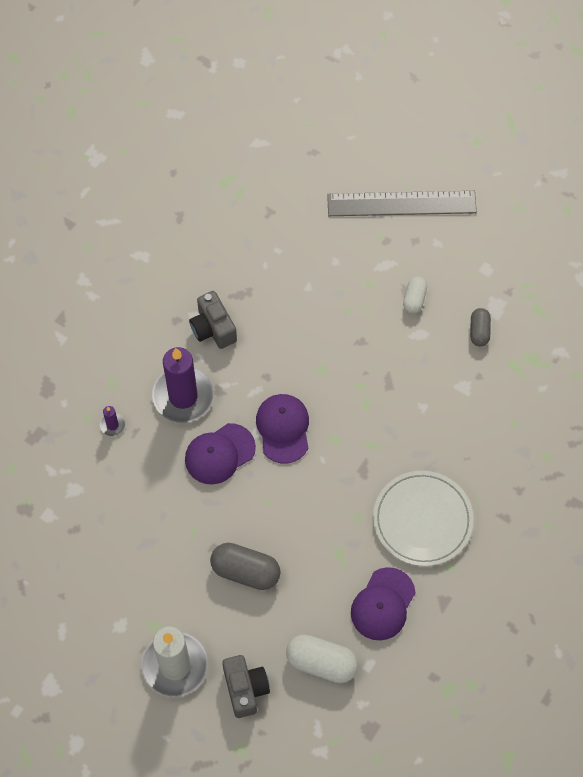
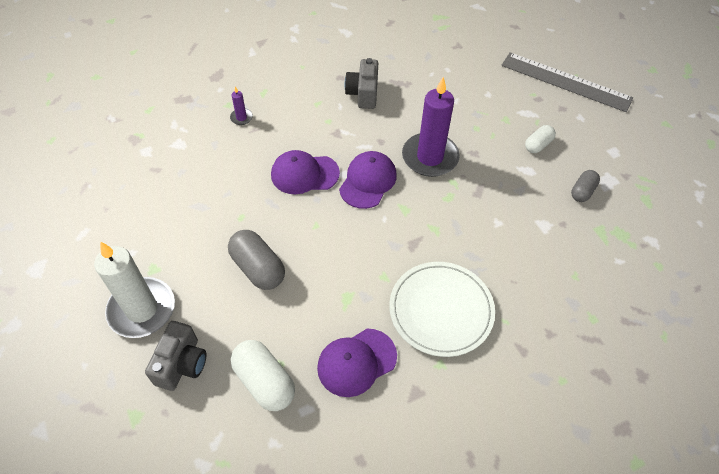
camera: 30 degrees right, 10 degrees down
purple candle [152,347,214,423] -> purple candle moved to [402,77,460,177]

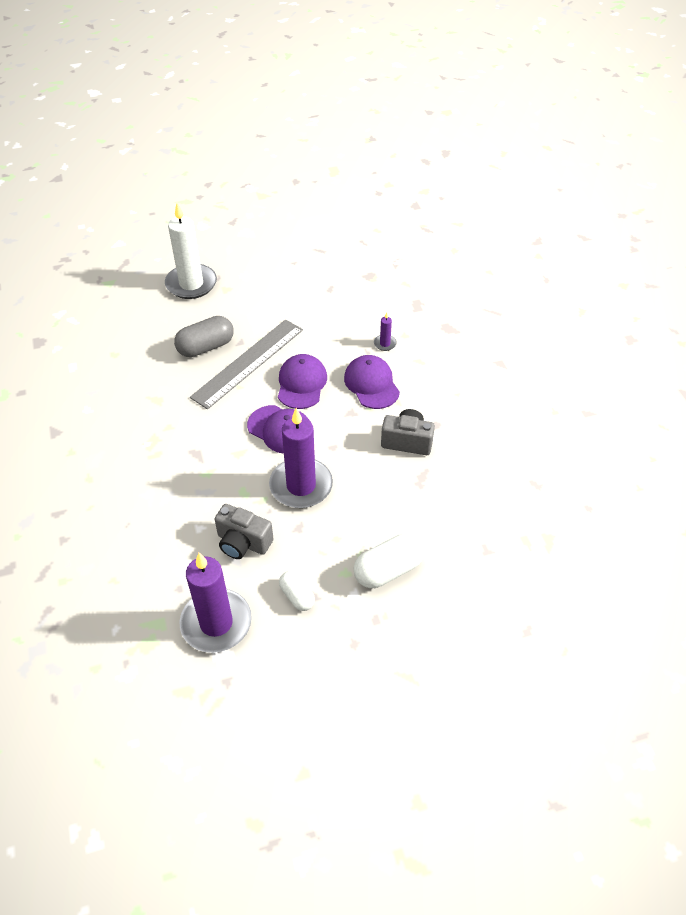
camera: 100 degrees right, 5 degrees down
grey camera [145,321,207,391] -> grey camera moved to [215,504,274,559]
white capsule [231,340,295,411] -> white capsule moved to [354,534,424,588]
purple cap [317,329,397,397] -> purple cap moved to [344,355,400,409]
white plate [389,262,495,357] -> none
grey ruler [501,52,633,112] -> grey ruler moved to [190,319,303,409]
grey capsule [571,170,600,202] -> purple candle [180,553,252,653]

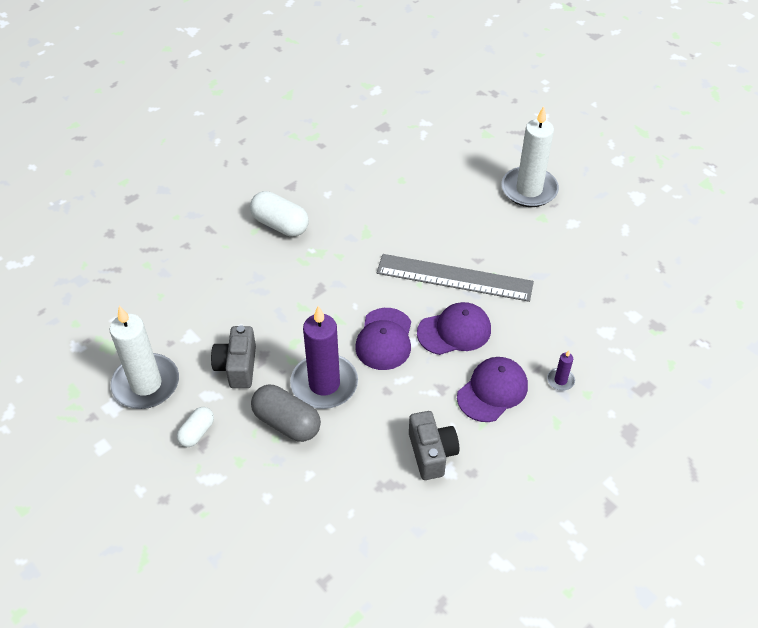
camera: 65 degrees right, 0 degrees up
grey capsule [174,316,234,357] -> grey capsule moved to [251,385,321,442]
purple candle [180,553,252,653] -> white candle [110,306,179,409]
white capsule [354,534,424,588] -> white capsule moved to [250,191,309,237]

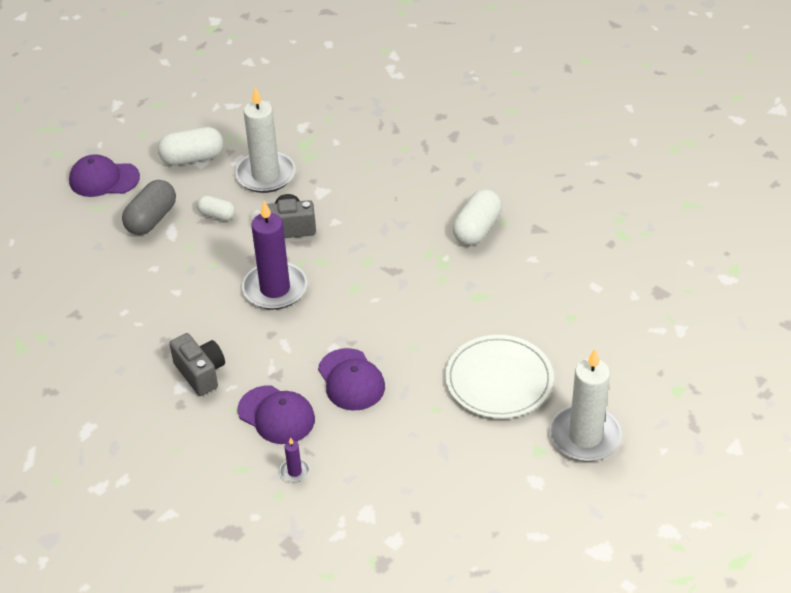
camera: 85 degrees right, 5 degrees down
grey capsule [251,385,321,442] -> grey capsule moved to [122,180,176,235]
purple cap [355,308,411,370] -> purple cap moved to [69,154,140,197]
grey ruler [377,254,534,302] -> none
grey camera [409,411,459,480] -> grey camera turned 105 degrees counterclockwise [169,333,225,396]
none -> white capsule [158,127,224,165]
none -> white plate [445,335,554,418]

